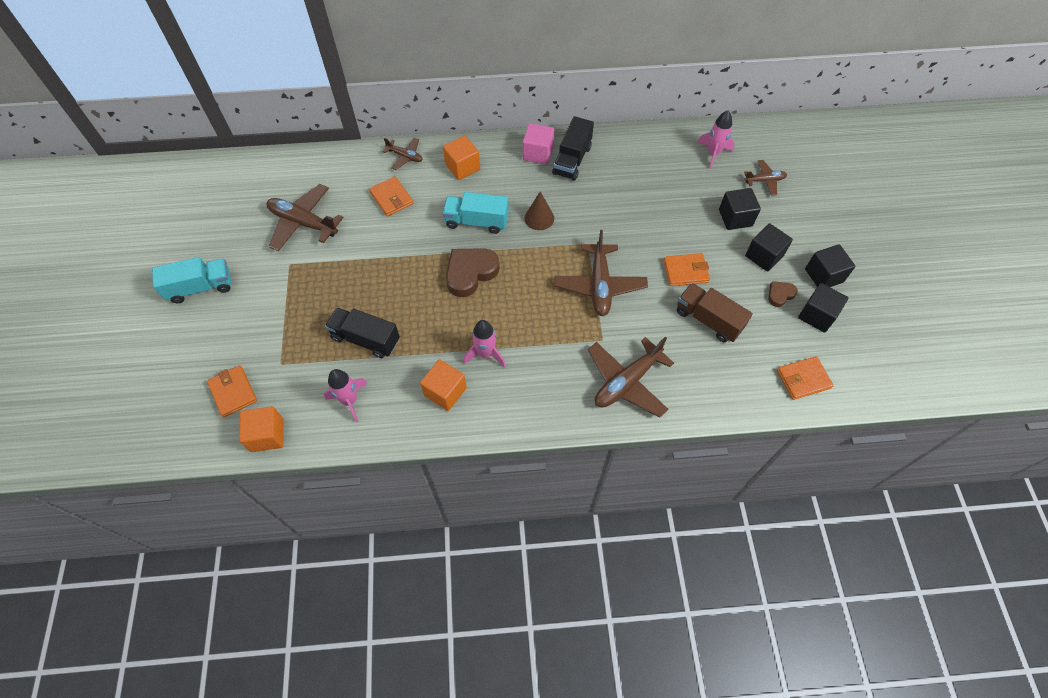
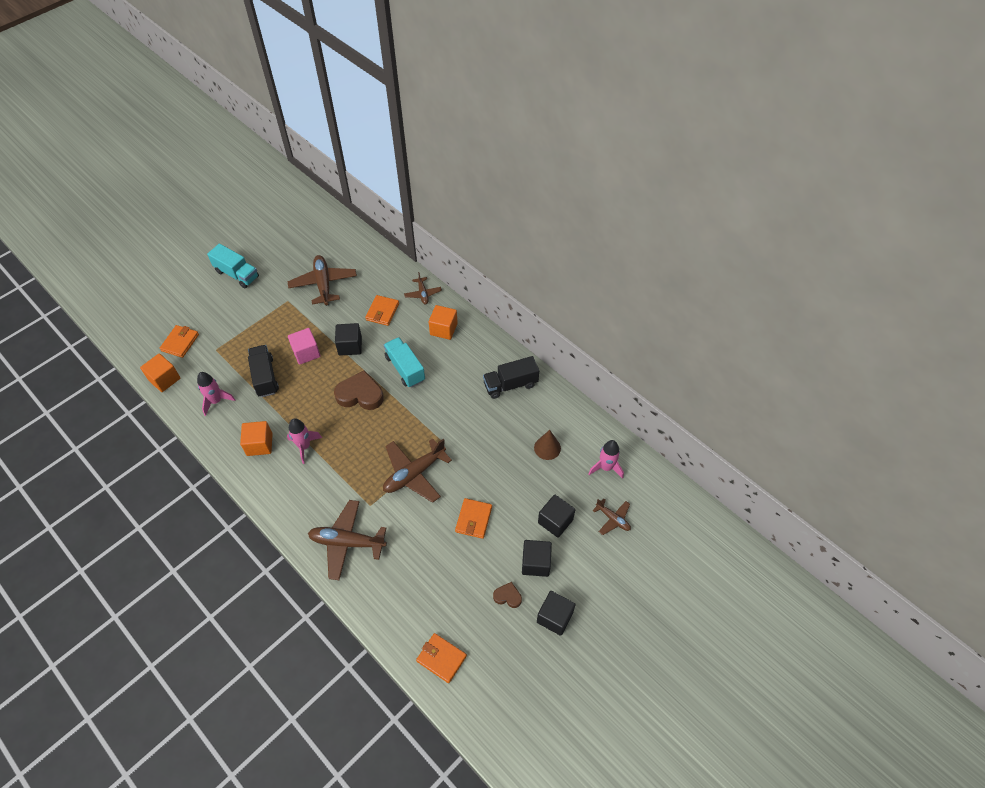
camera: 50 degrees right, 5 degrees down
pink cube [523,123,554,165] -> pink cube moved to [288,328,321,365]
brown cone [525,191,554,230] -> brown cone moved to [534,430,561,460]
orange wallet [664,253,710,286] -> orange wallet turned 60 degrees clockwise [455,498,492,539]
brown truck [677,283,753,342] -> none
black cube [798,283,848,333] -> black cube moved to [335,323,362,356]

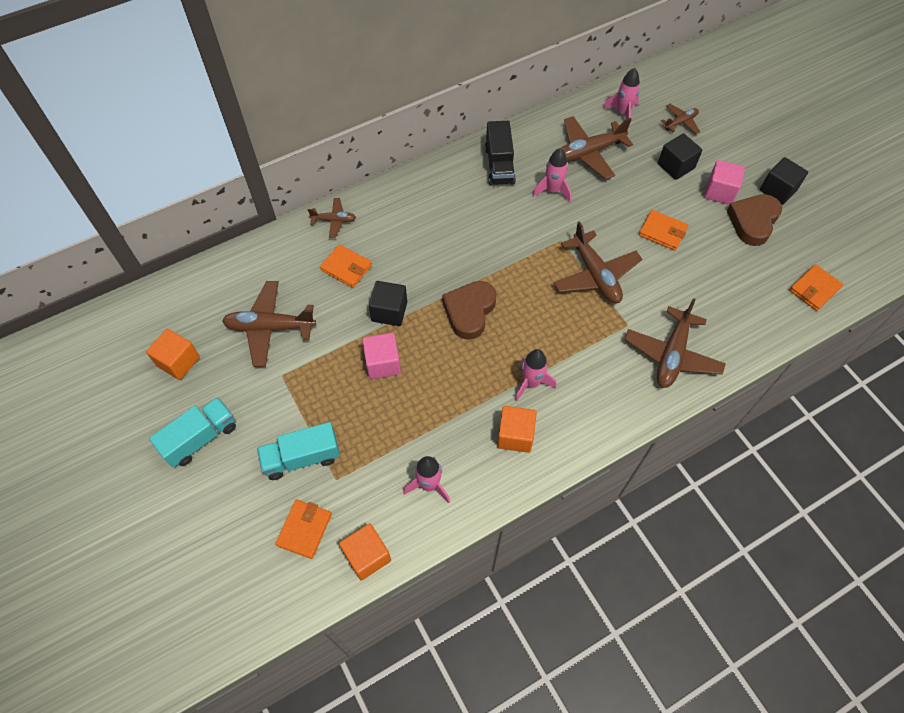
camera: 75 degrees left, 5 degrees up
orange wallet [160,325,199,358] -> orange wallet turned 75 degrees clockwise [275,500,332,559]
black truck [248,345,279,397] -> none
turquoise truck [384,337,425,388] -> turquoise truck moved to [257,422,340,480]
orange cube [429,305,458,340] -> orange cube moved to [146,328,200,380]
brown heart [493,582,522,608] -> brown heart [727,194,782,246], size x1.94
black cube [522,540,552,577] -> pink cube [704,160,745,205]
brown cone [534,430,561,460] -> brown plane [561,116,633,179]
none -> pink rocket [532,148,571,202]

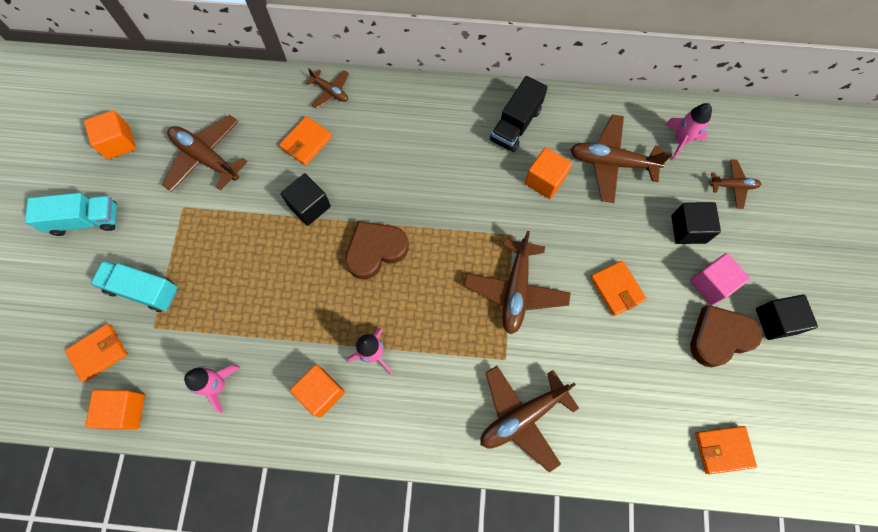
camera: 35 degrees right, 10 degrees up
orange wallet [320,244,372,288] -> orange wallet turned 60 degrees clockwise [279,116,332,166]
pink cube [362,333,401,379] -> none
pink rocket [532,148,571,202] -> orange cube [525,147,572,199]

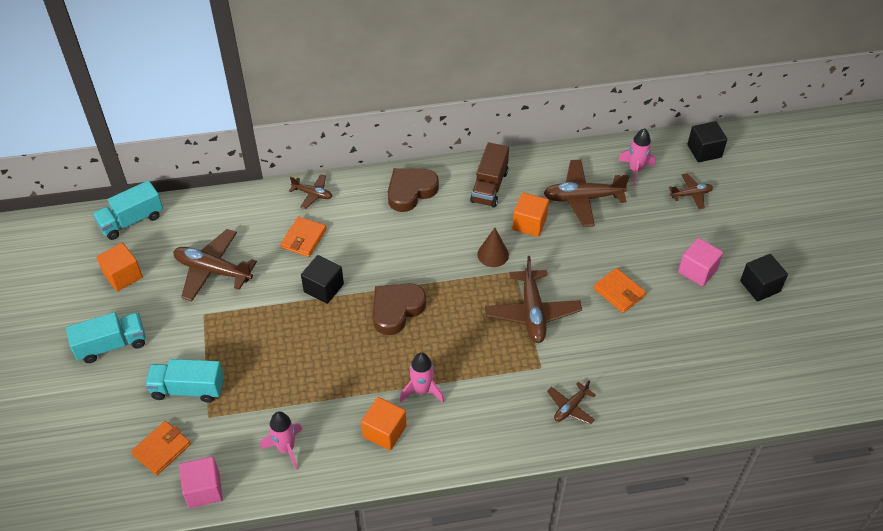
camera: 15 degrees left, 20 degrees down
orange cube [85,389,145,430] -> pink cube [179,457,223,508]
brown plane [480,366,579,472] -> brown plane [547,380,596,425], size x0.54
black truck [490,76,548,152] -> brown truck [470,142,509,207]
black cube [671,202,721,244] -> black cube moved to [687,121,727,162]
brown heart [690,305,762,367] -> brown heart moved to [388,168,439,212]
orange wallet [695,426,757,474] -> none
none -> turquoise truck [92,180,163,240]
none -> brown cone [477,228,509,267]

